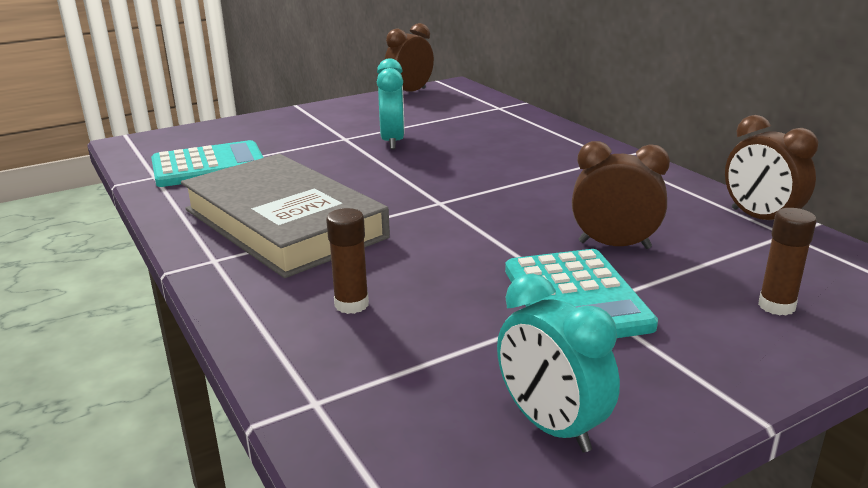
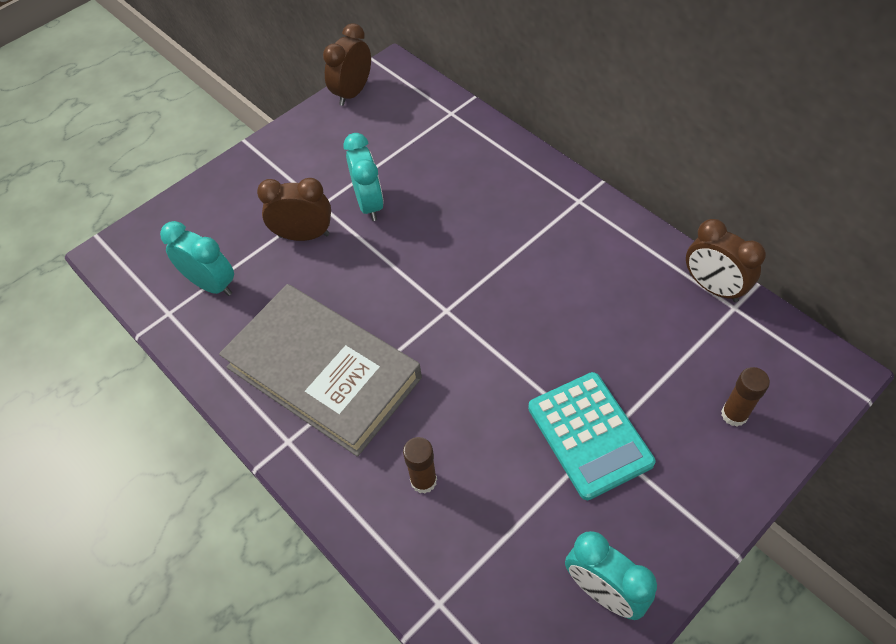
camera: 10 degrees left, 30 degrees up
turquoise calculator [151,140,264,187] -> turquoise clock [160,221,234,296]
brown clock [572,141,670,249] -> brown clock moved to [257,178,331,241]

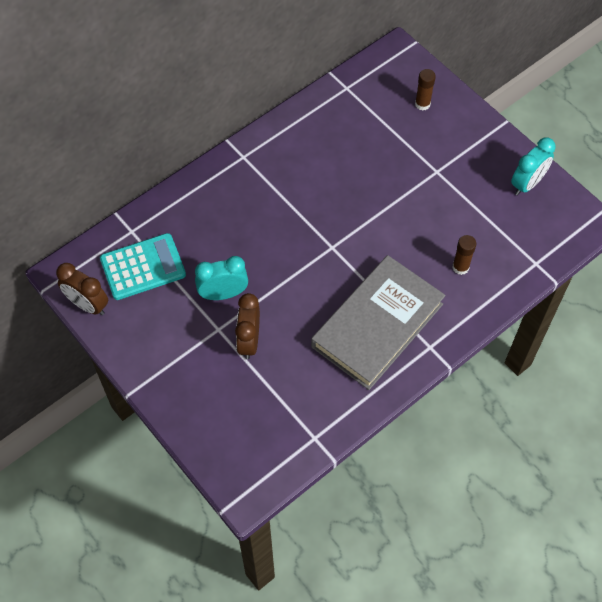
camera: 90 degrees left, 5 degrees up
turquoise clock [160,221,234,296] -> none
turquoise calculator [528,372,656,500] -> turquoise calculator moved to [100,233,186,300]
brown clock [686,219,766,302] -> none

